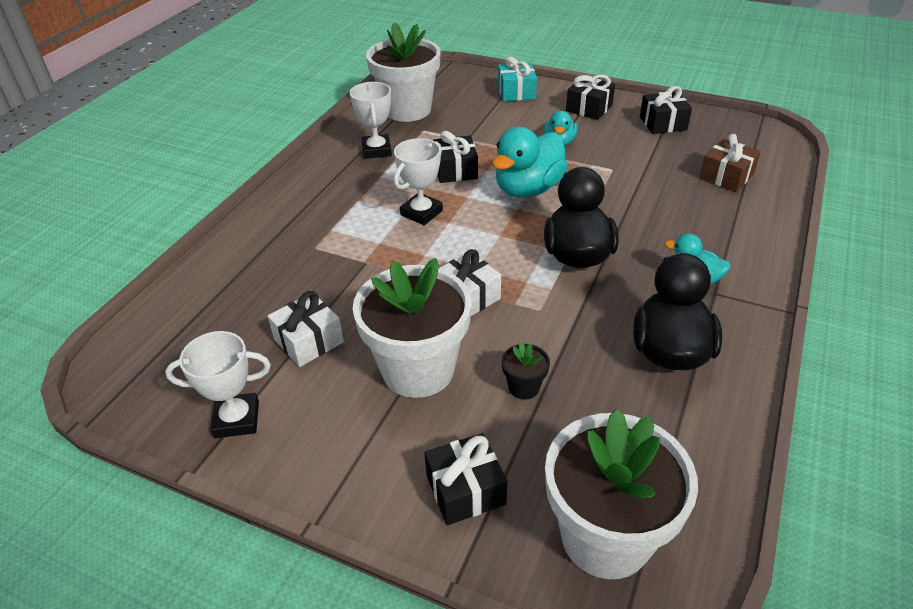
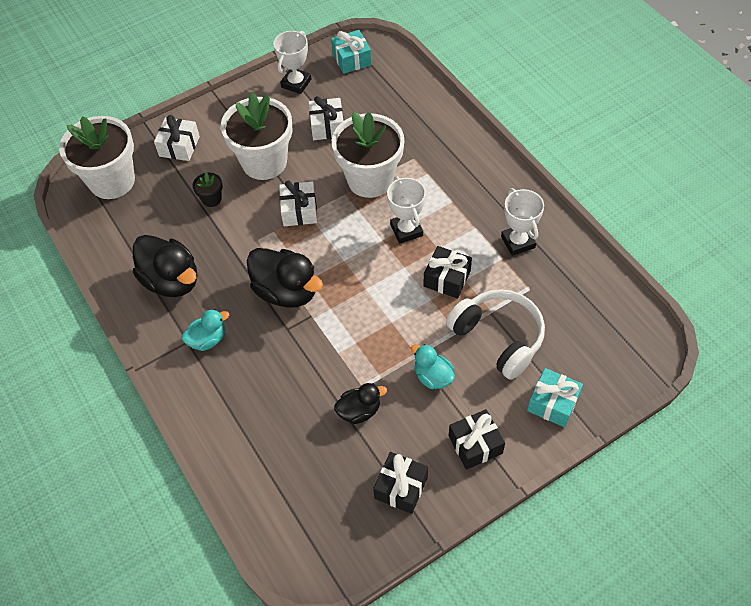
camera: 125 degrees right, 15 degrees up
white trophy [350,82,392,159] -> white trophy turned 45 degrees clockwise [501,188,544,256]
white flower pot [366,22,441,122] -> white flower pot moved to [332,112,405,198]
black gift [424,433,507,525] -> white gift [154,115,200,161]
turquoise duck [492,127,568,198] -> none
brown gift [700,134,761,192] -> none
none -> turquoise gift [331,30,371,74]
none -> black duck [334,383,387,424]
none -> white headphones [446,289,545,380]

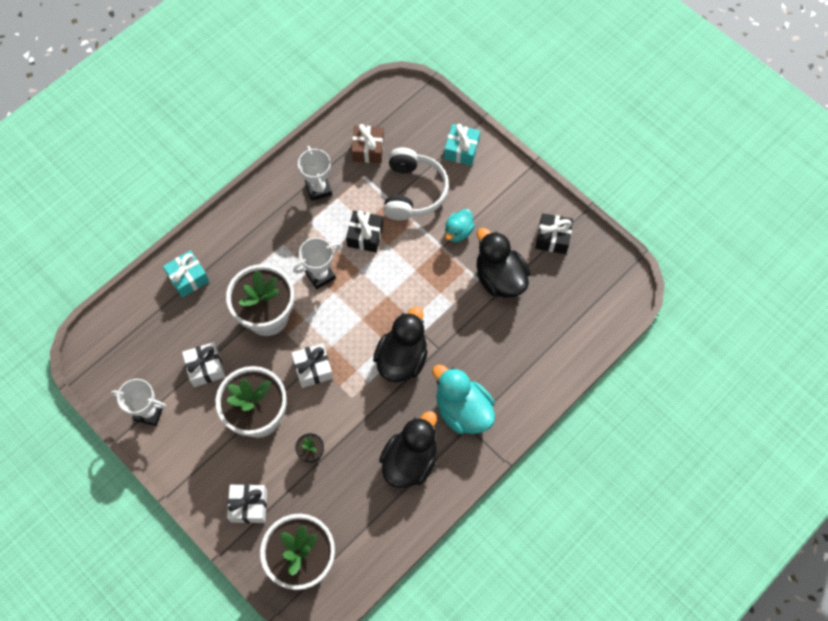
camera: 105 degrees left, 10 degrees up
turquoise duck [181,309,229,351] -> turquoise duck [432,364,495,434], size x1.77
turquoise gift [331,30,371,74] -> turquoise gift moved to [163,250,209,298]
black duck [334,383,387,424] -> black duck [476,228,531,298], size x1.77
white headphones [446,289,545,380] -> white headphones turned 150 degrees clockwise [384,148,449,220]
black gift [449,409,505,470] -> none
white trophy [501,188,544,256] -> white trophy turned 75 degrees counterclockwise [298,146,332,201]
none -> brown gift [352,124,384,163]

